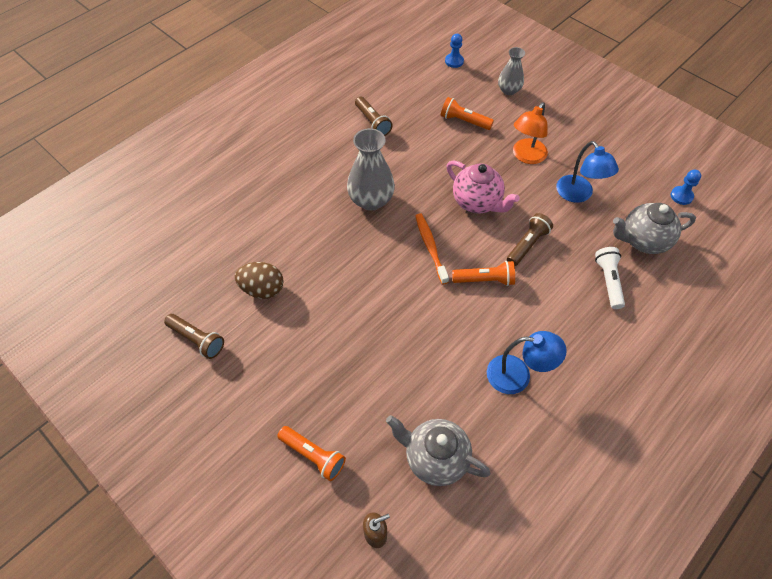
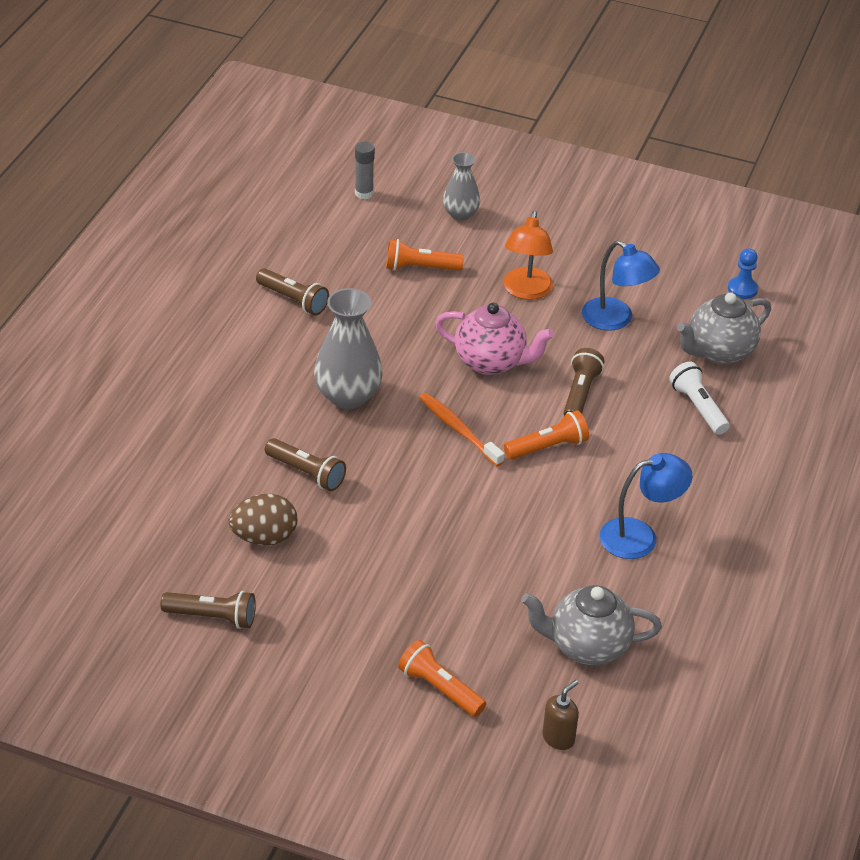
camera: 25 degrees left, 15 degrees down
orange flashlight [277,426,346,481] -> orange flashlight turned 150 degrees counterclockwise [398,640,486,717]
blue pawn [445,34,464,68] -> grey glue stick [355,142,375,200]
none -> brown flashlight [265,438,346,491]

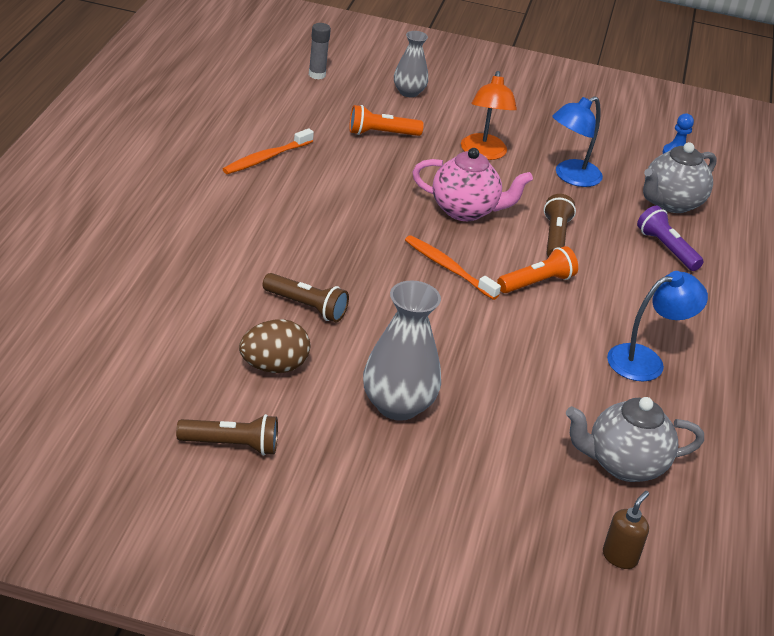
camera: 10 degrees left, 5 degrees down
brown flashlight [256,268,329,315] -> orange toothbrush [223,128,314,174]
grey vase [314,288,383,409] -> grey vase moved to [363,281,441,421]
orange flashlight [398,640,486,717] -> none
blue lamp [582,241,660,331] -> blue lamp turned 105 degrees clockwise [552,96,603,187]
white flashlight [669,362,730,435] -> purple flashlight [637,206,704,271]

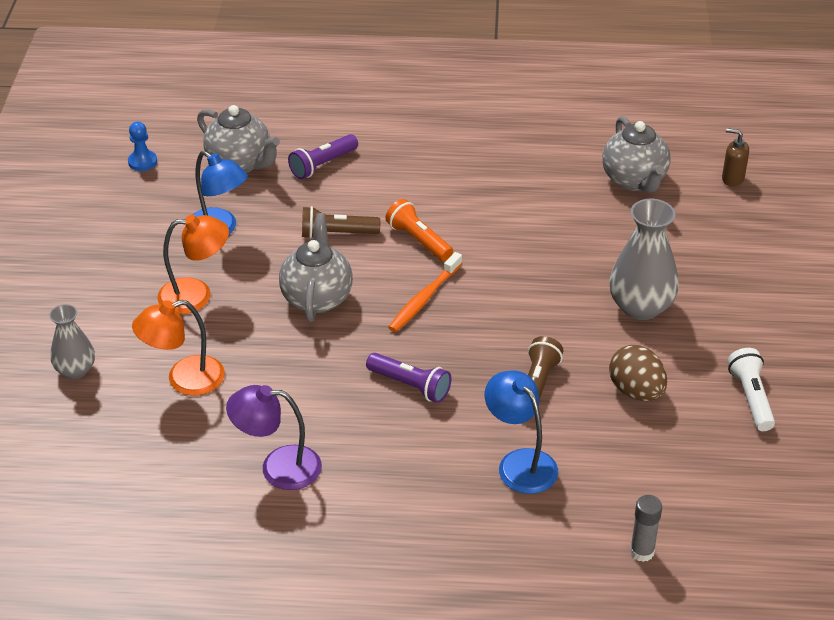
camera: 95 degrees left, 5 degrees up
brown flashlight [176,414,278,455] -> white flashlight [727,348,775,431]
orange toothbrush [223,128,314,174] -> purple lamp [226,385,322,490]
grey glue stick [309,23,331,80] -> grey glue stick moved to [630,495,662,562]
orange flashlight [349,105,424,136] -> orange lamp [132,300,225,396]
pink teapot [412,148,533,221] -> grey teapot [279,213,353,322]
blue lamp [607,271,708,381] -> blue lamp moved to [485,370,558,494]
none -> purple flashlight [366,353,451,403]

